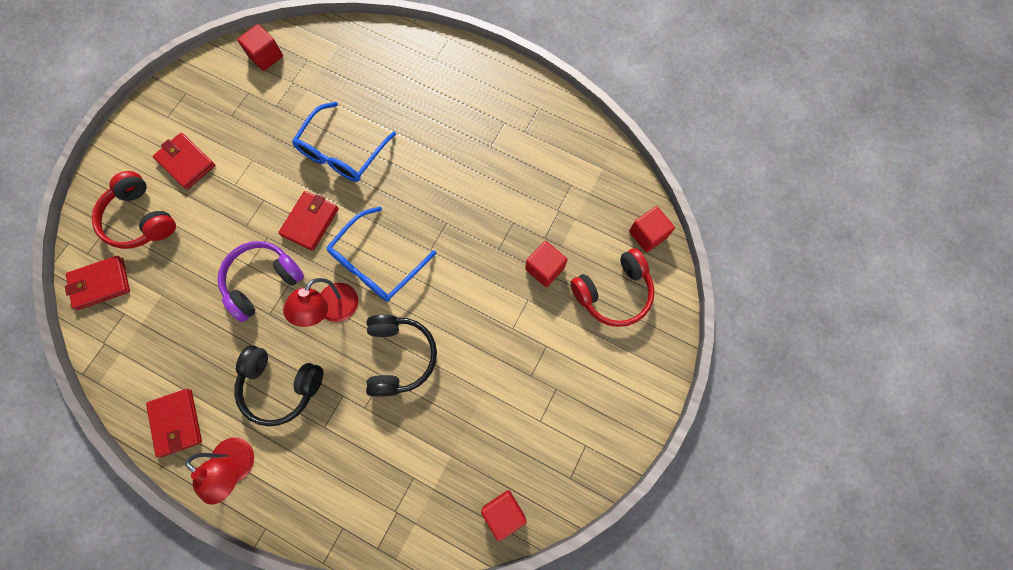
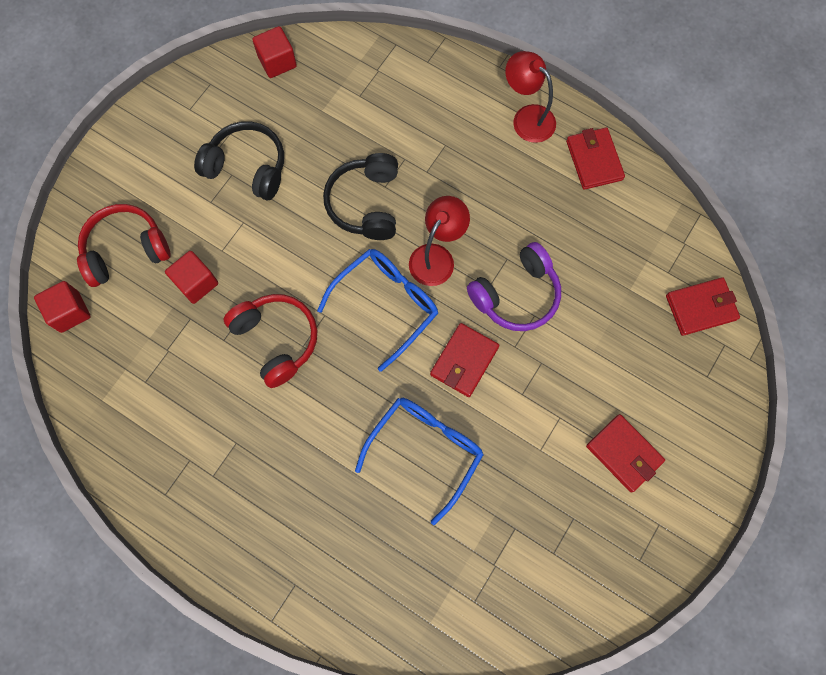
camera: 175 degrees left, 0 degrees up
red headphones [92,171,176,249] -> red headphones moved to [224,294,317,388]
black headphones [234,345,324,426] -> black headphones moved to [194,121,284,200]
red cube [237,24,283,71] -> none

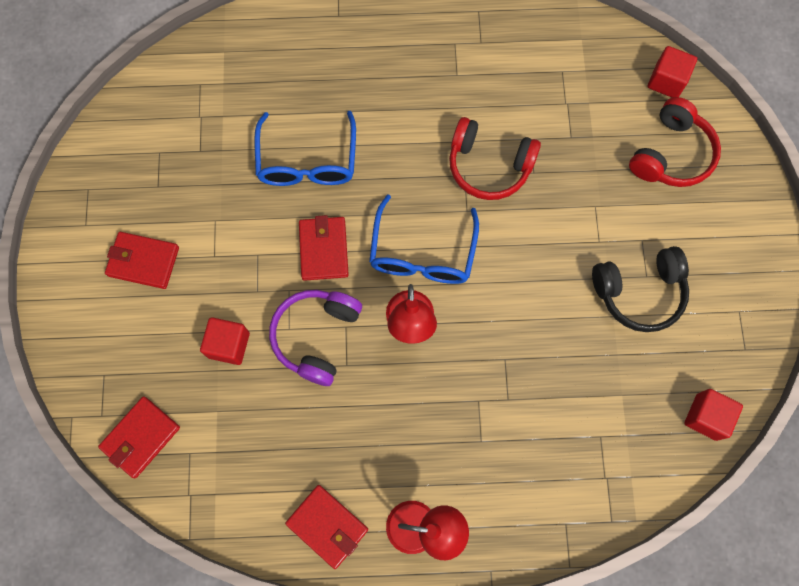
camera: 145 degrees right, 0 degrees up
red cube [165,251,218,304] -> red cube moved to [200,317,250,365]
black headphones [323,153,398,240] -> none

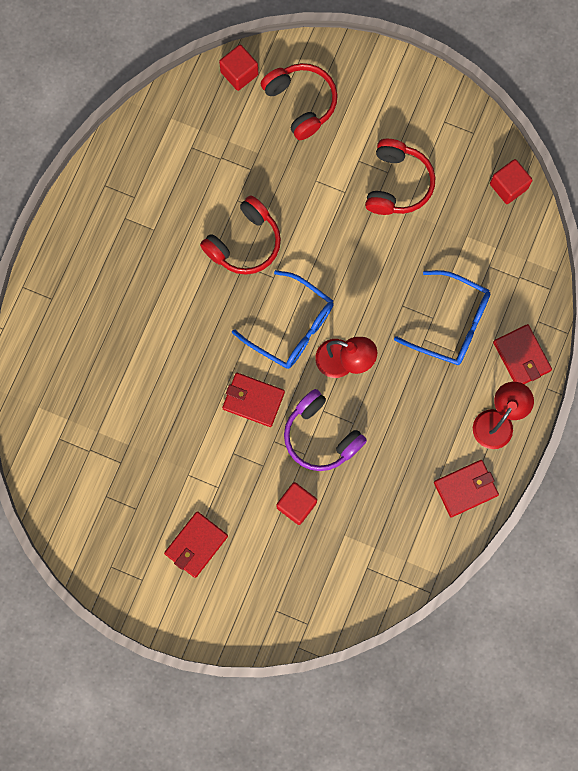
camera: 65 degrees left, 5 degrees up
red wallet [98,397,180,478] -> red wallet moved to [493,324,552,384]
blue glasses [254,111,356,186] -> blue glasses moved to [394,270,490,365]
black headphones [592,246,689,332] -> red headphones [365,139,435,215]

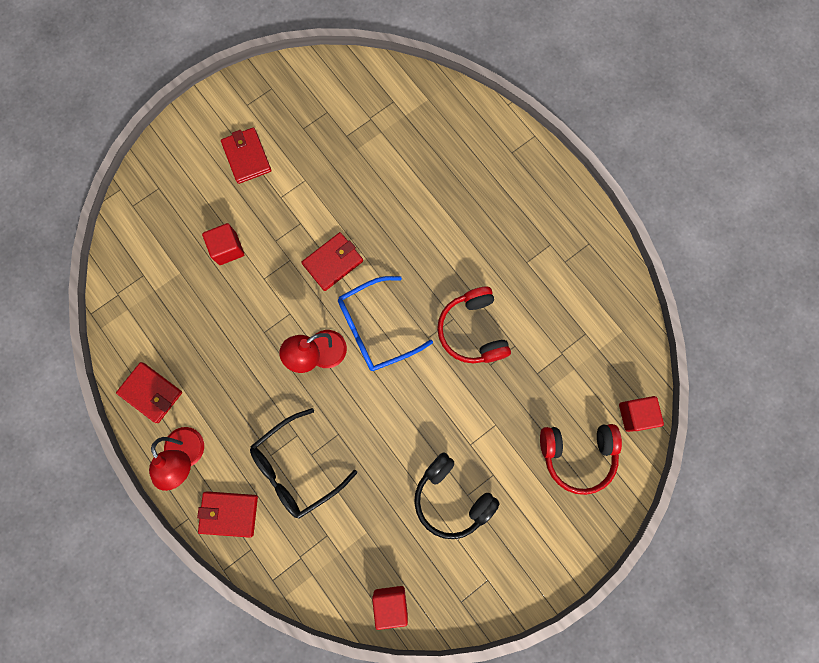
camera: 120 degrees right, 0 degrees up
purple headphones [284,389,367,471] -> none
red headphones [365,139,435,215] -> black headphones [414,452,500,539]
blue glasses [394,270,490,365] -> black glasses [250,408,357,519]
red wallet [434,460,499,517] -> red wallet turned 60 degrees counterclockwise [116,362,182,423]

